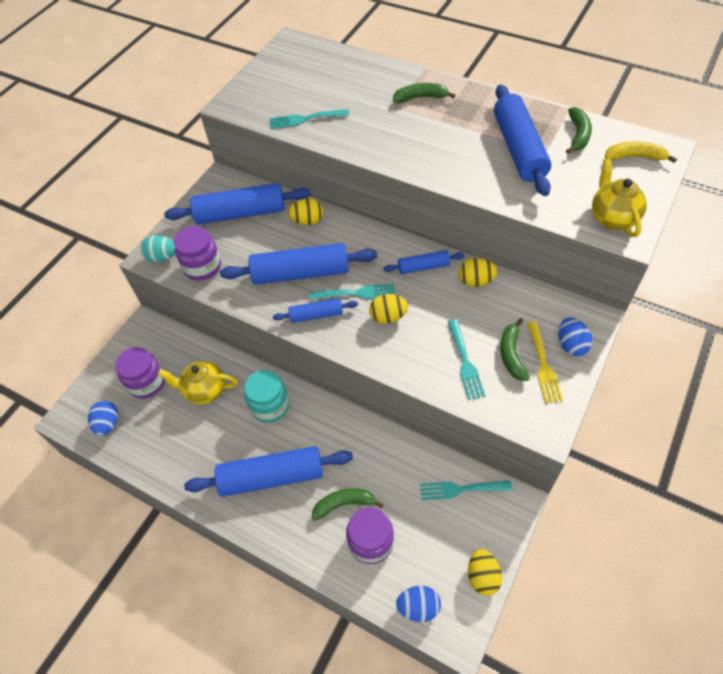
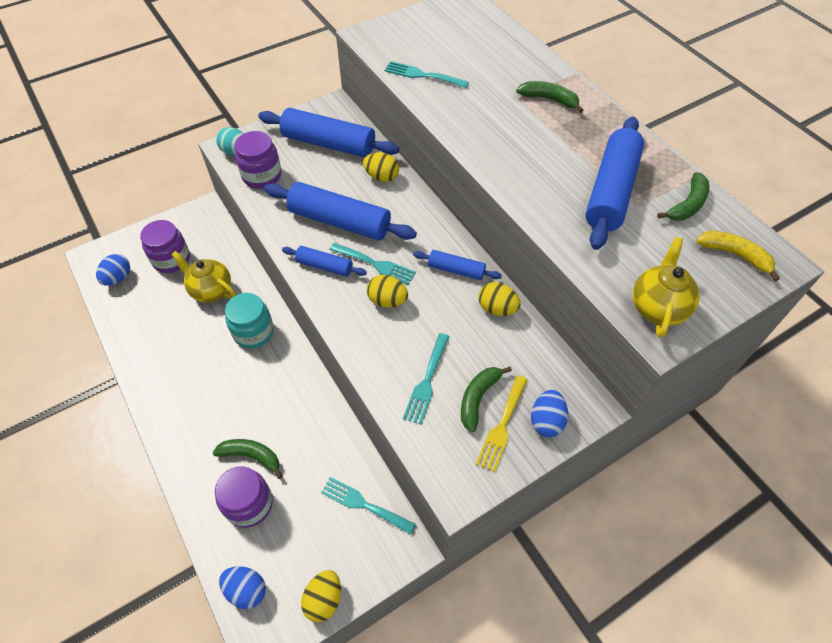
camera: 25 degrees right, 0 degrees up
blue rolling pin [184,446,353,497] -> none

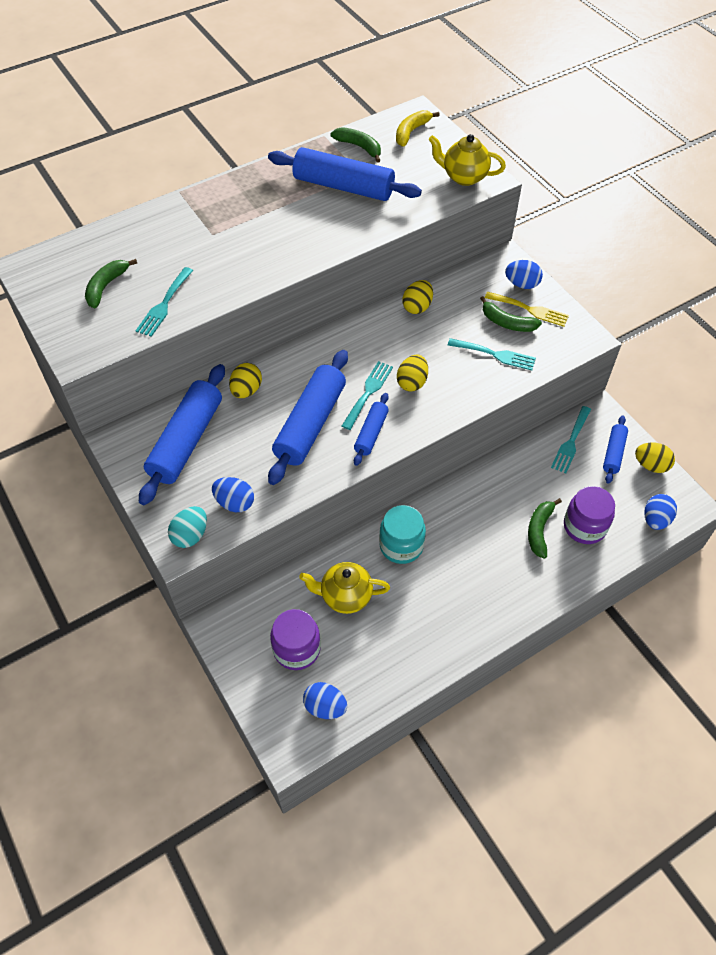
camera: 90 degrees left, 0 degrees up
yellow teapot [171,251,236,303] -> yellow teapot turned 60 degrees clockwise [299,562,390,614]
purple jar [235,131,282,188] -> blue egg [212,477,254,512]
blue rolling pin [413,250,502,280] -> blue rolling pin moved to [603,416,628,484]
green banana [516,81,583,113] -> green banana moved to [85,259,137,308]

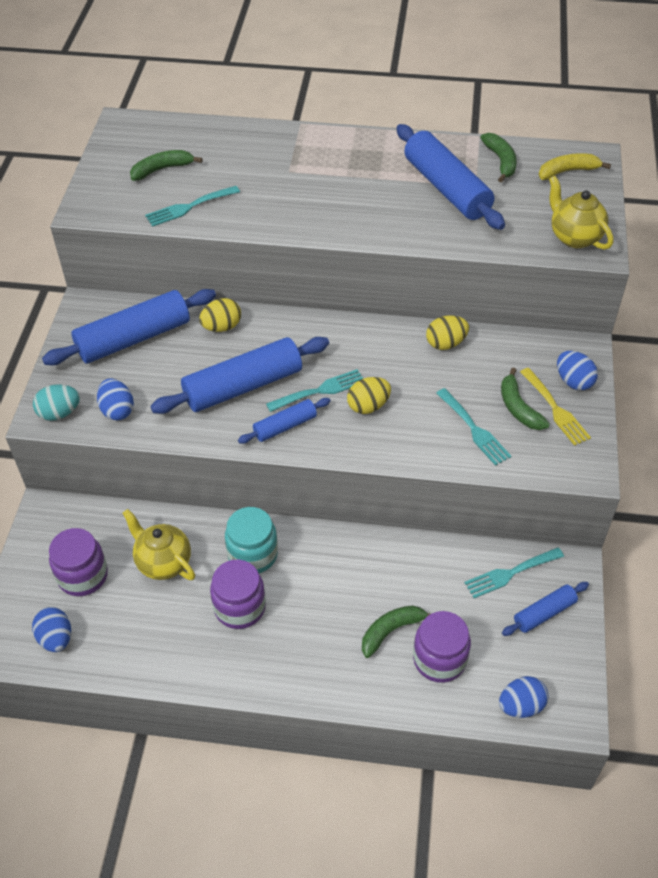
camera: 40 degrees right, 5 degrees down
yellow egg [635,443,675,473] -> none
none -> purple jar [210,560,266,629]

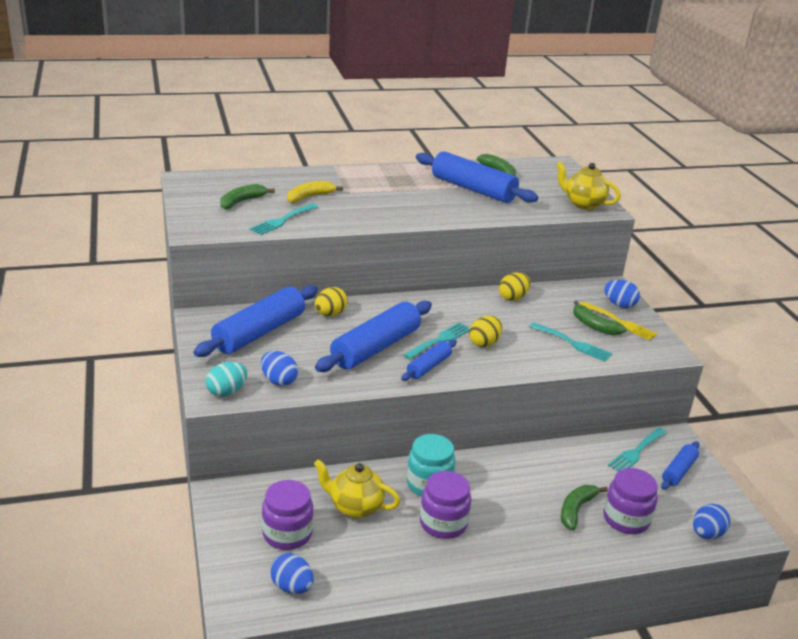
camera: 25 degrees left, 20 degrees down
yellow banana [539,153,611,180] -> yellow banana moved to [287,181,343,203]

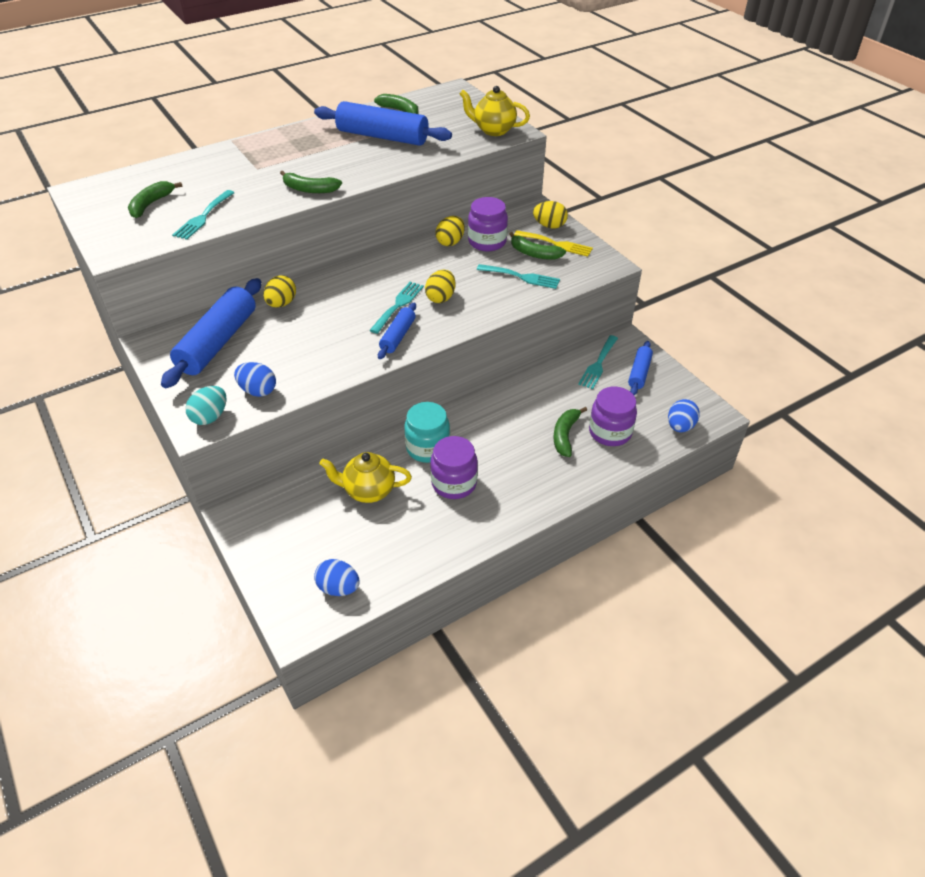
camera: 15 degrees left, 15 degrees up
purple jar [262,480,314,550] -> purple jar moved to [468,197,508,251]
yellow banana [287,181,343,203] -> none
blue rolling pin [315,301,432,372] -> none
blue egg [604,280,640,308] -> yellow egg [533,201,568,228]
none -> green banana [280,171,342,193]

